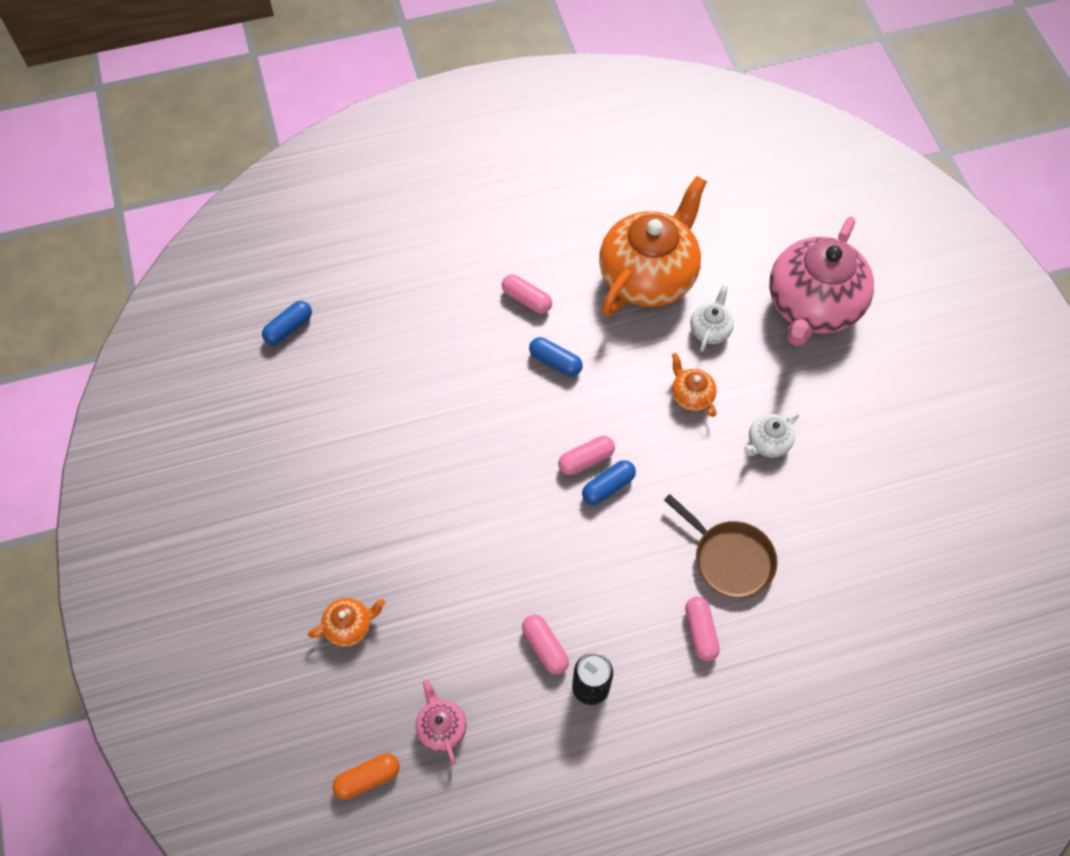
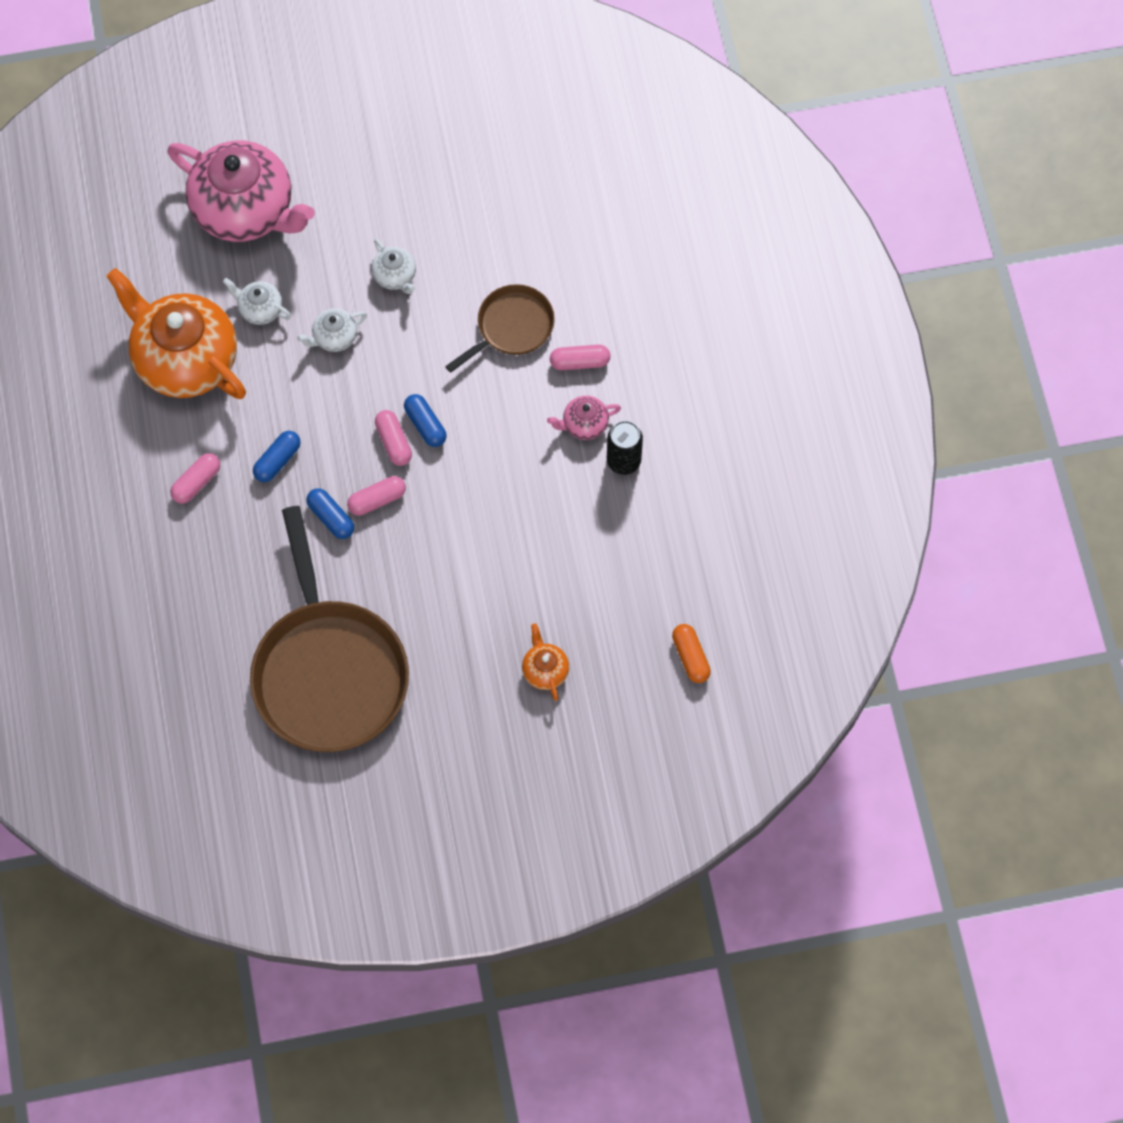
camera: 85 degrees left, 5 degrees up
blue capsule [262,301,312,345] -> blue capsule moved to [306,488,354,539]
pink teapot [416,679,466,764] -> pink teapot moved to [547,396,621,440]
pink capsule [522,615,569,674] -> pink capsule moved to [347,476,406,516]
orange teapot [672,353,717,417] -> white teapot [297,308,367,352]
none -> brown pan [250,506,409,752]

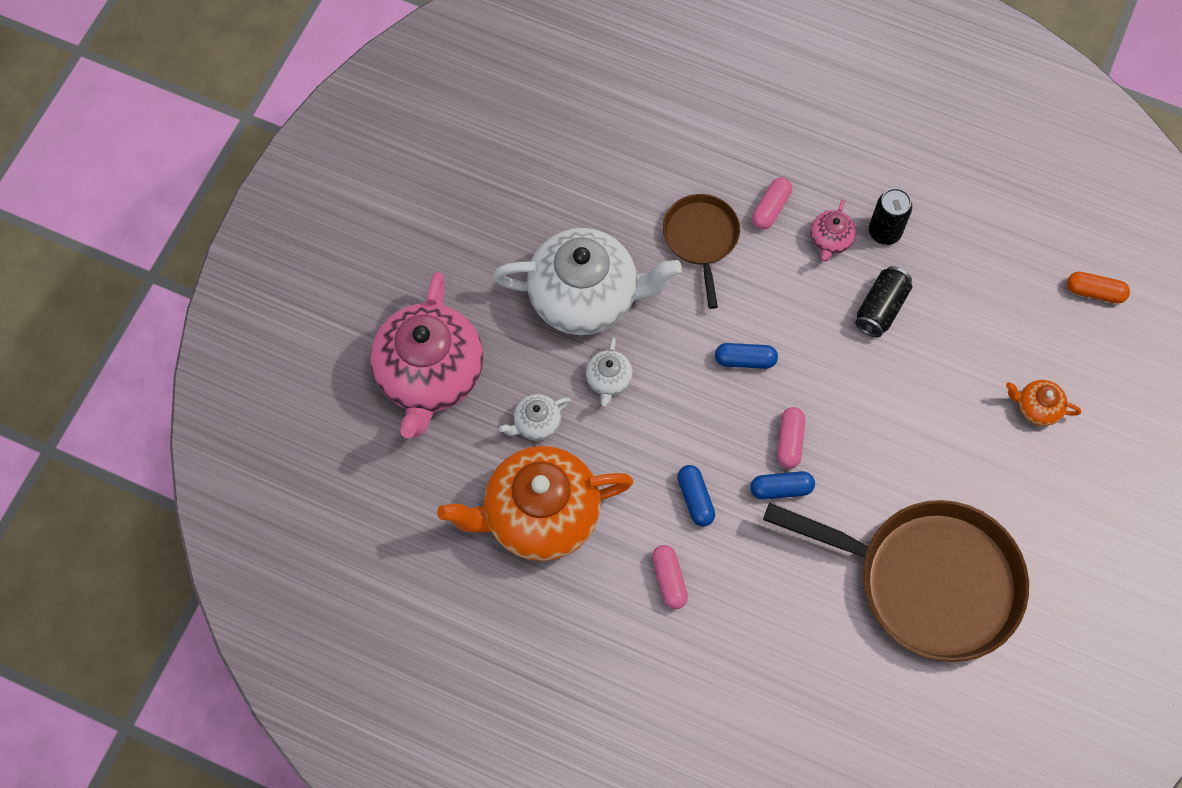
camera: 55 degrees left, 0 degrees up
pink teapot [168,141,315,242] -> pink teapot turned 120 degrees clockwise [370,272,483,439]
white teapot [371,239,416,294] -> white teapot [493,228,682,335], size x2.37
pink capsule [375,410,412,466] -> none
none -> black can [855,266,912,337]

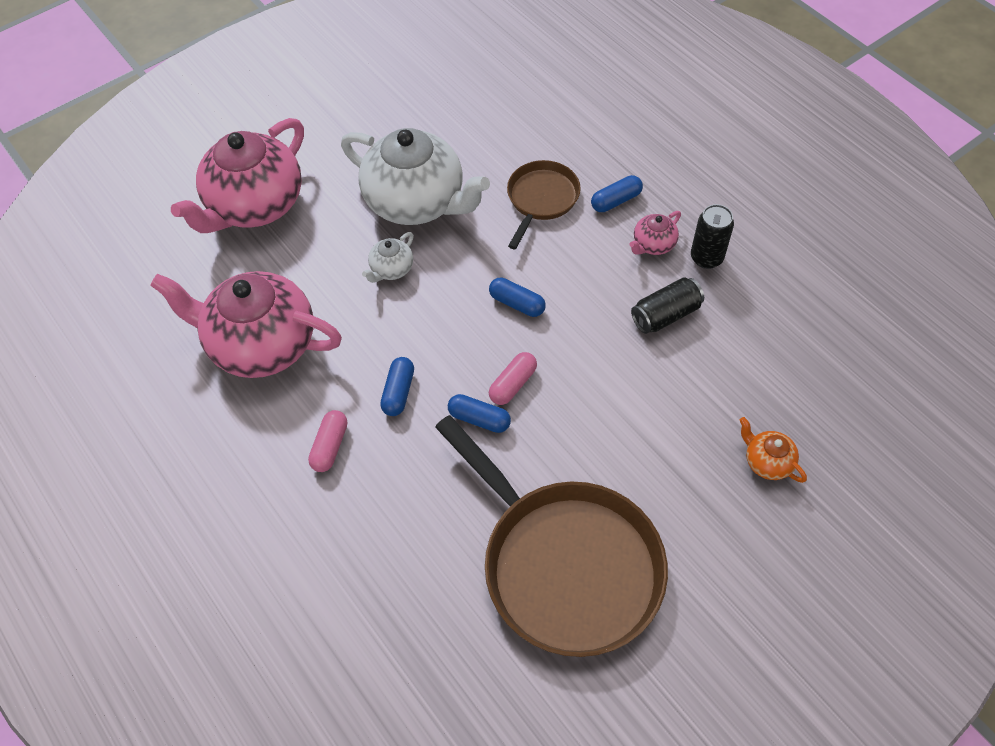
camera: 30 degrees right, 10 degrees down
orange teapot [437,446,633,561] -> pink teapot [150,271,342,378]
white teapot [499,394,571,441] -> none
pink capsule [752,177,792,230] -> blue capsule [591,175,643,212]
orange capsule [1067,272,1130,304] -> none

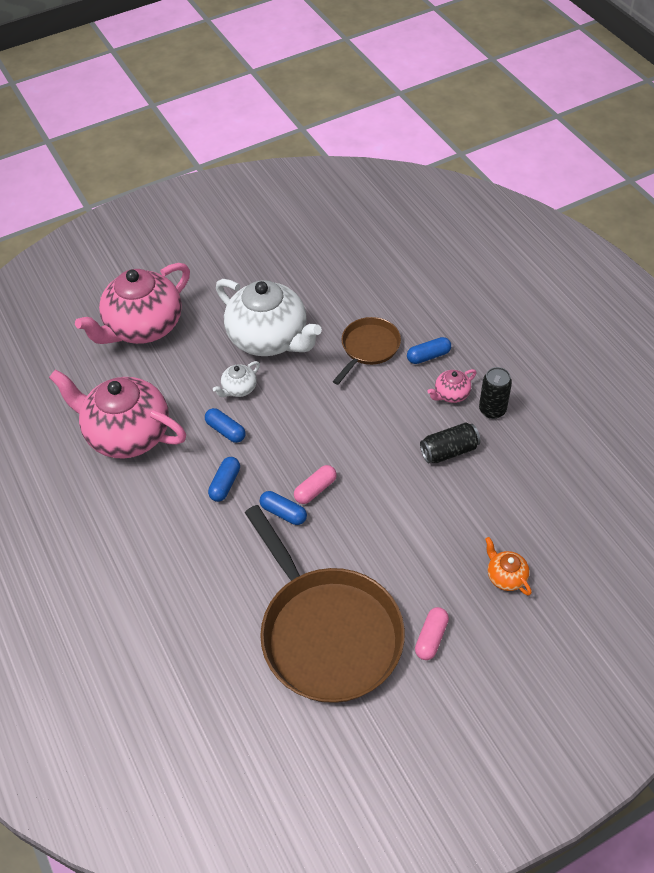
camera: 10 degrees right, 5 degrees down
pink capsule [308,410,347,472] -> pink capsule moved to [415,607,449,660]
blue capsule [489,278,546,317] -> blue capsule moved to [205,408,246,443]

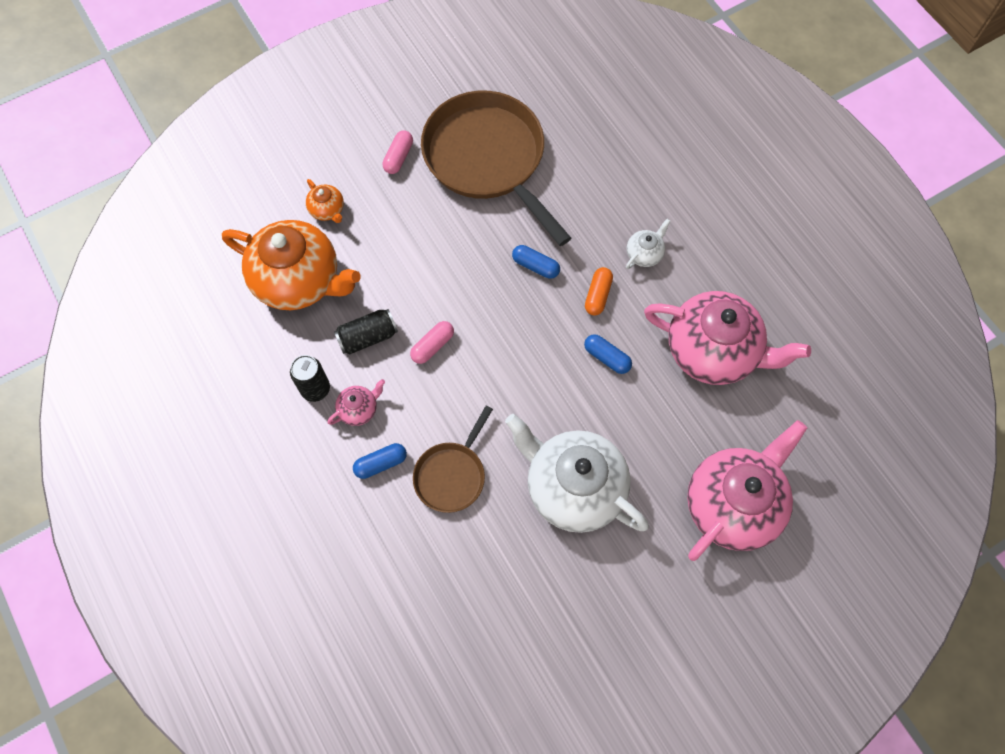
camera: 175 degrees right, 15 degrees up
blue capsule [208,457,240,502] -> orange capsule [585,267,613,316]
white teapot [213,361,260,397] -> white teapot moved to [626,219,671,269]
pink capsule [294,465,337,504] -> pink capsule moved to [410,321,454,364]
none -> orange teapot [222,220,361,310]

